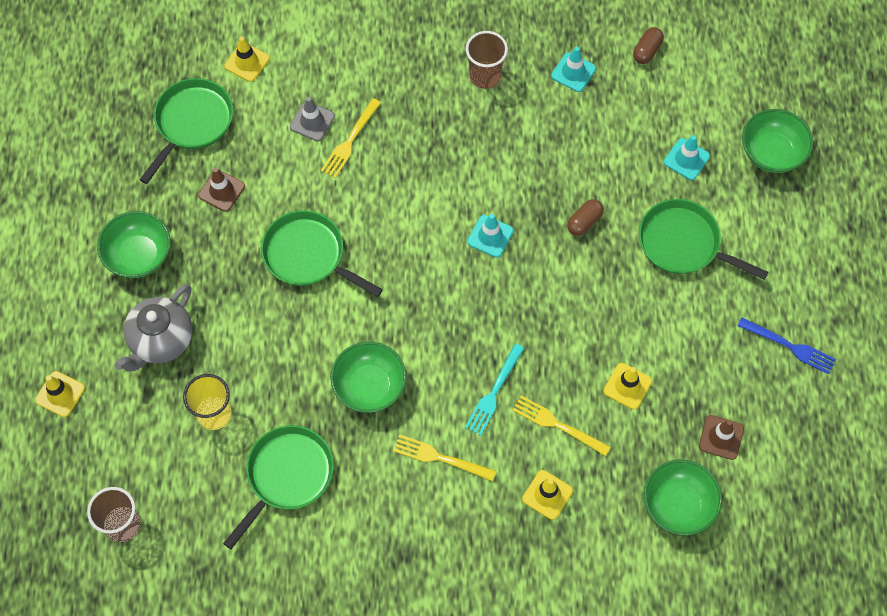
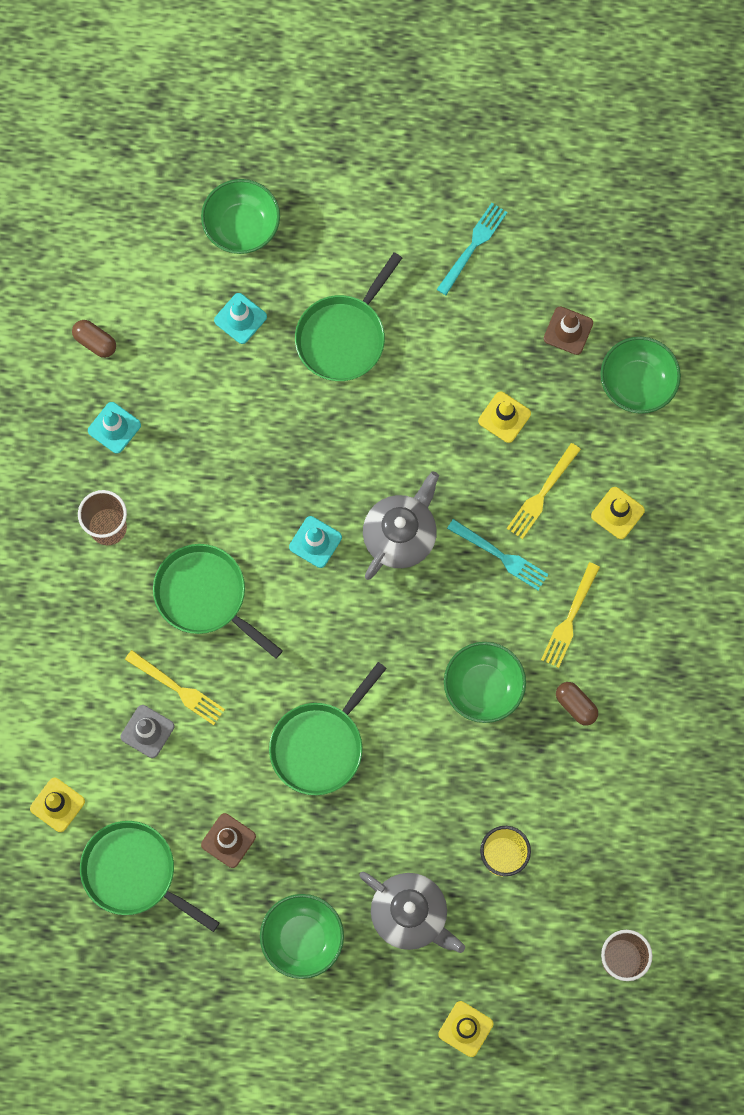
camera: 85 degrees left, 10 degrees up
green pan [223,425,334,549] -> green pan moved to [153,544,283,659]
brown capsule [567,199,604,236] -> brown capsule moved to [556,682,598,726]
blue fork [738,317,836,374] -> turquoise fork [437,203,507,295]
none -> grey teapot [363,471,439,580]

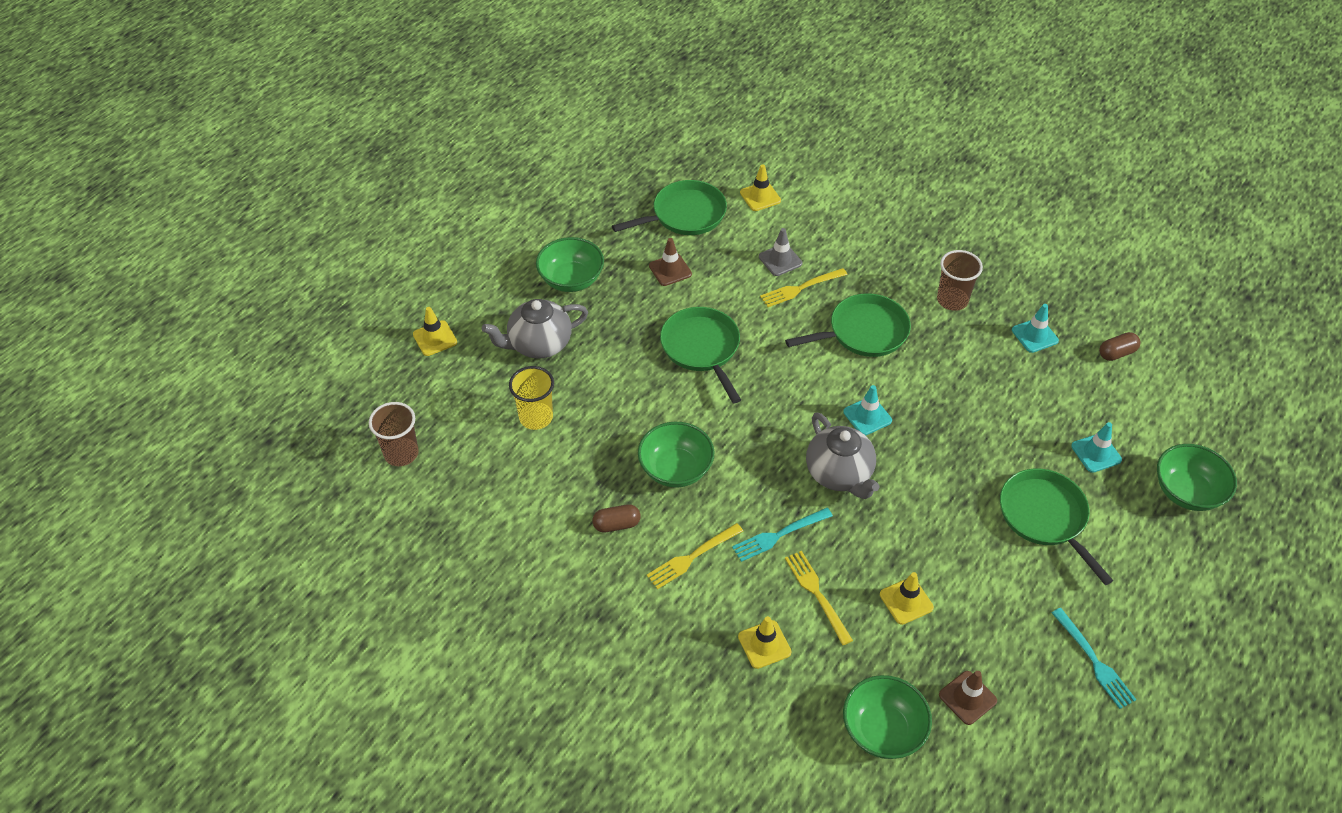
camera: 120 degrees right, 25 degrees down
yellow fork [541,562,600,668] -> yellow fork turned 90 degrees counterclockwise [647,523,743,589]

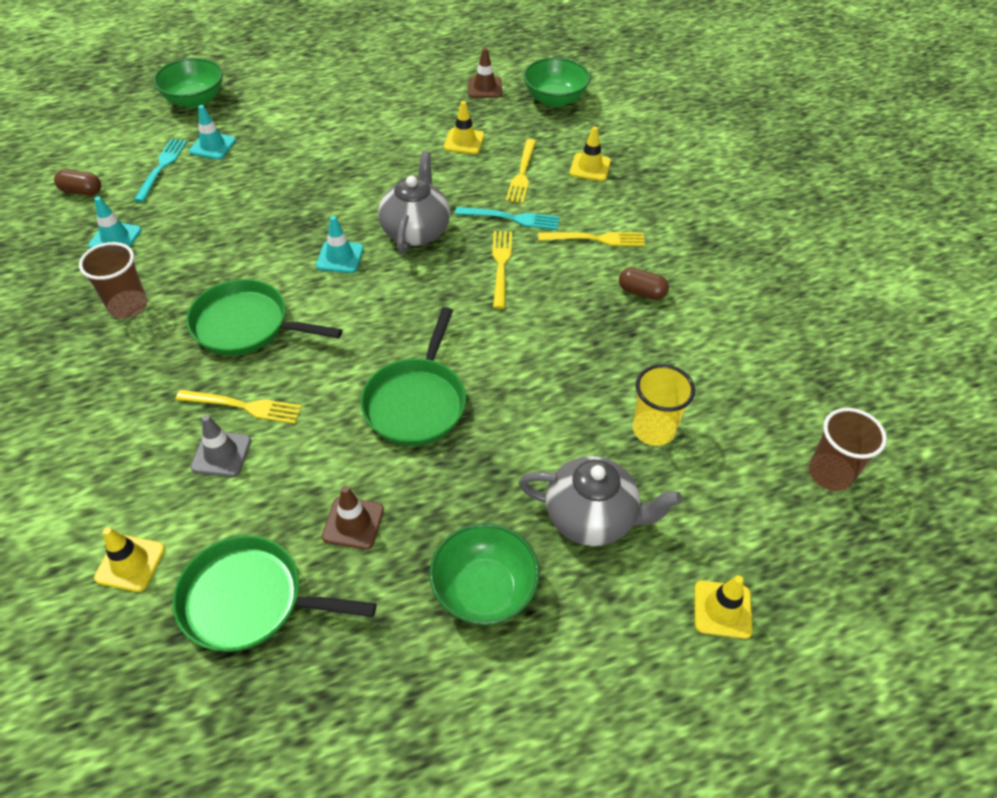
camera: 145 degrees left, 0 degrees up
green bowl [638,422,714,488] -> none
green pan [1000,469,1113,585] -> none
turquoise fork [1052,608,1136,709] -> turquoise fork moved to [134,139,187,202]
none -> yellow fork [492,231,512,309]

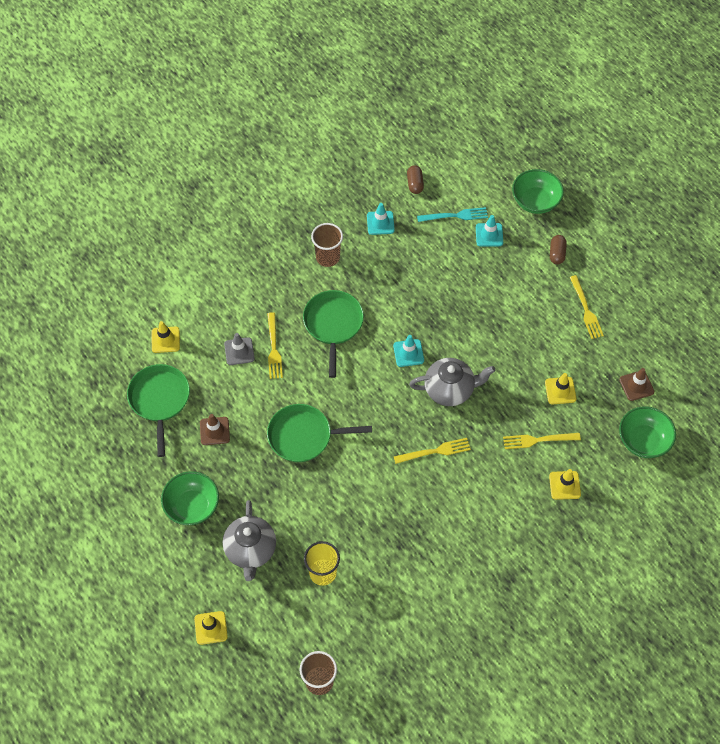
camera: 75 degrees right, 10 degrees up
turquoise fork [455,207,559,230] -> none
yellow fork [538,232,645,246] -> yellow fork moved to [570,275,604,339]
brown capsule [619,267,669,300] -> brown capsule moved to [550,235,567,265]

